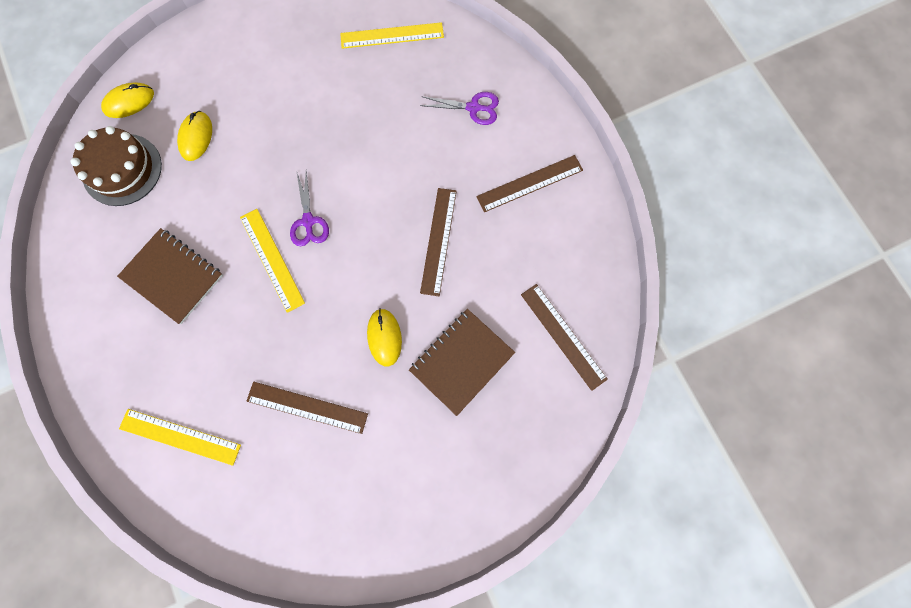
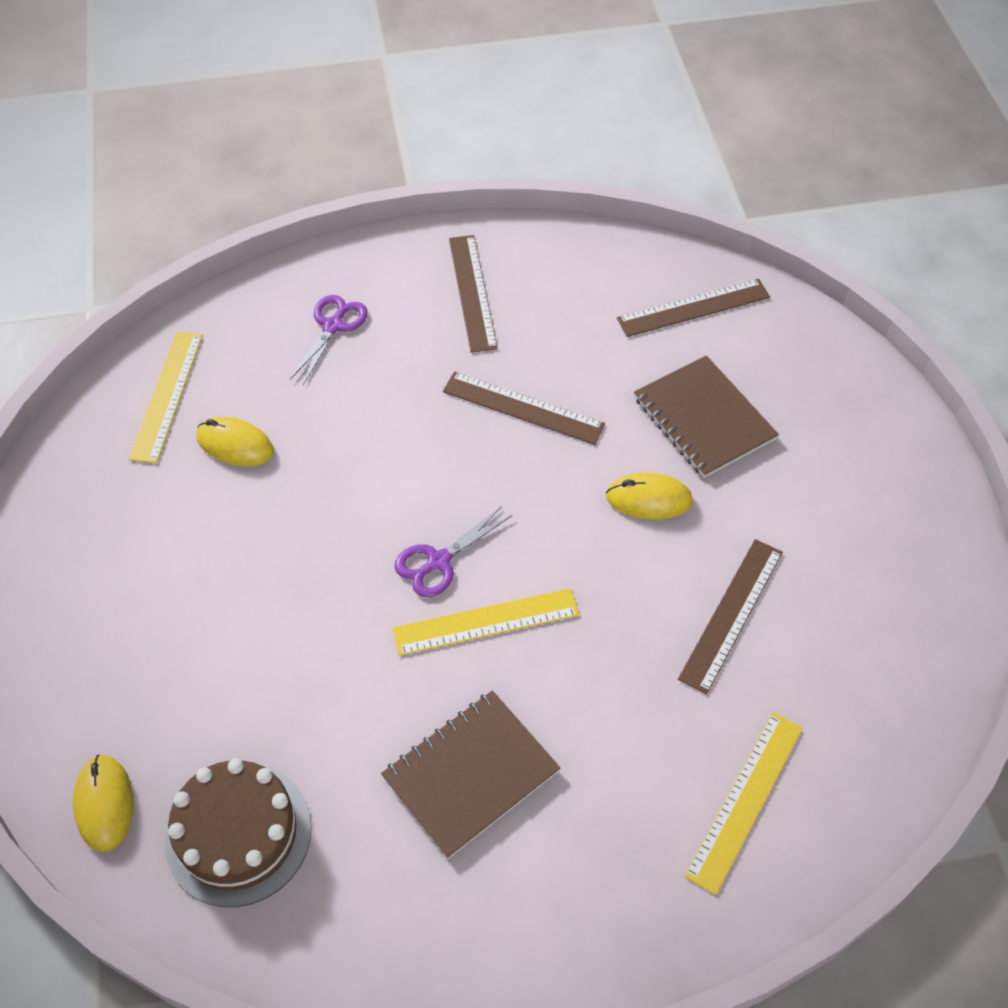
camera: 75 degrees left, 20 degrees down
yellow mouse [177,111,212,161] -> yellow mouse moved to [197,417,274,467]
purple scissors [290,171,329,246] -> purple scissors turned 135 degrees clockwise [395,506,513,598]

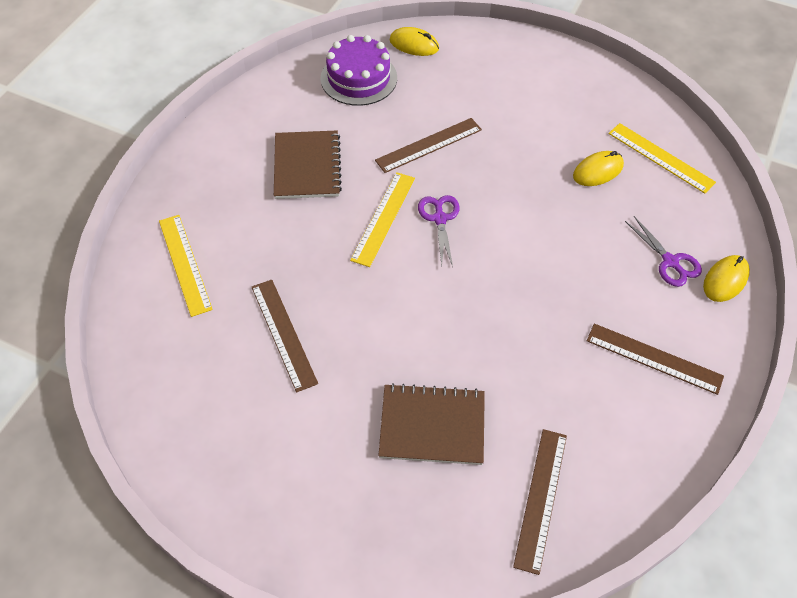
camera: 125 degrees right, 0 degrees up
brown cake [164,758,312,907] -> purple cake [320,35,397,106]
brown ruler [443,371,605,445] -> brown ruler moved to [375,118,482,173]
yellow mouse [606,473,693,520] -> yellow mouse moved to [703,255,750,302]

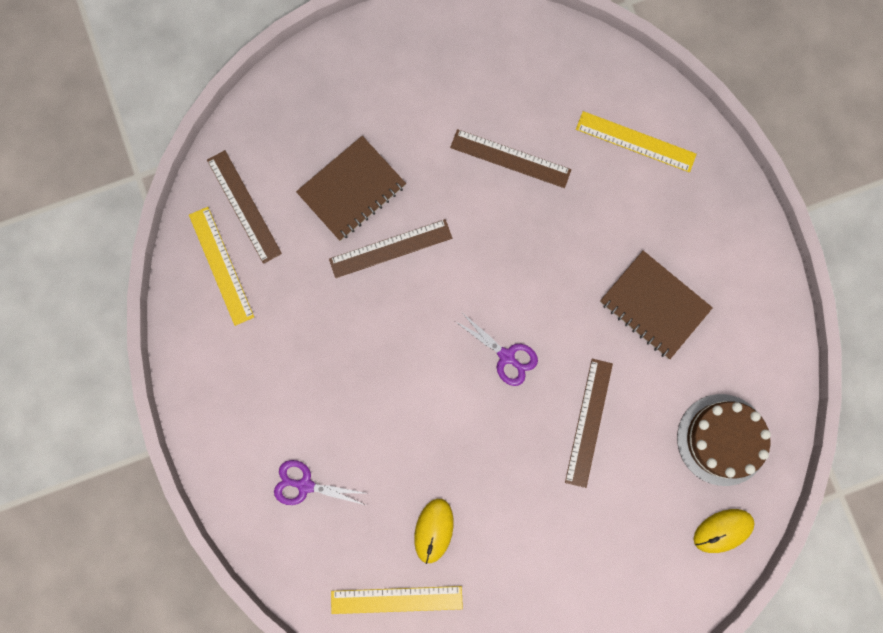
camera: 135 degrees right, 25 degrees up
purple cake [320,35,397,106] -> brown cake [677,394,771,486]
yellow ruler [350,172,415,267] -> yellow ruler moved to [189,207,254,326]
brown ruler [587,323,724,395] -> brown ruler moved to [329,219,452,278]
yellow mouse [703,255,750,302] -> none

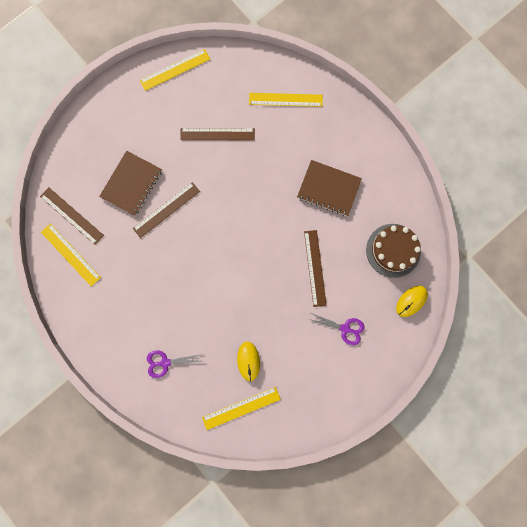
camera: 20 degrees left, 0 degrees up
purple scissors [455,314,538,386] -> purple scissors moved to [308,313,365,345]
none -> yellow ruler [140,49,210,91]

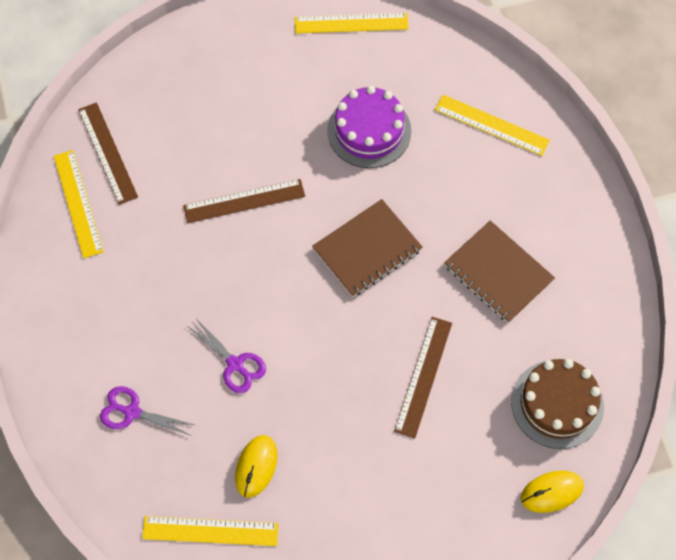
camera: 25 degrees right, 15 degrees down
brown notebook [99,151,162,216] -> brown notebook moved to [312,199,423,297]
brown ruler [180,128,255,140] -> purple cake [327,86,411,168]
purple scissors [308,313,365,345] -> purple scissors moved to [189,319,266,393]

